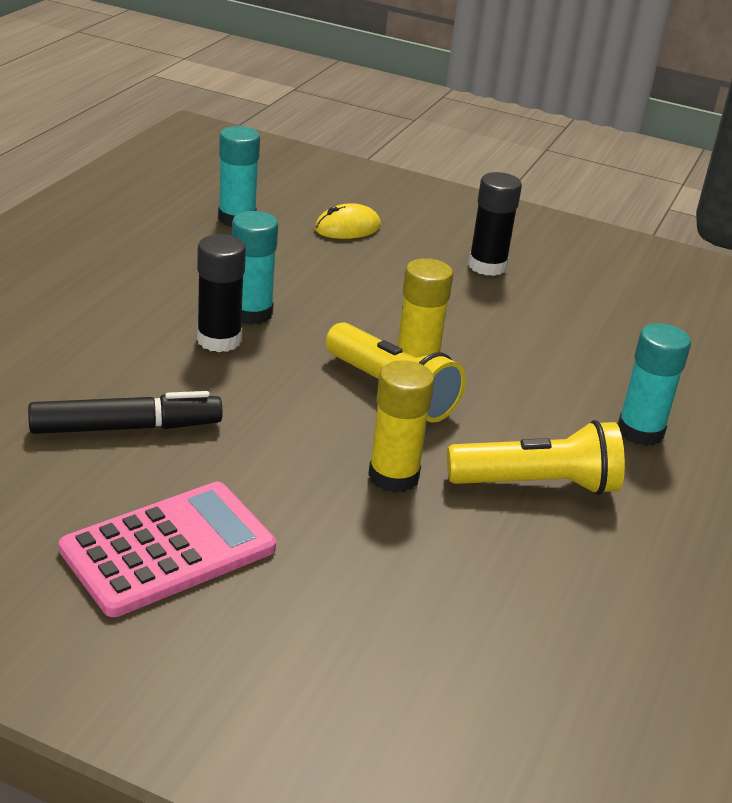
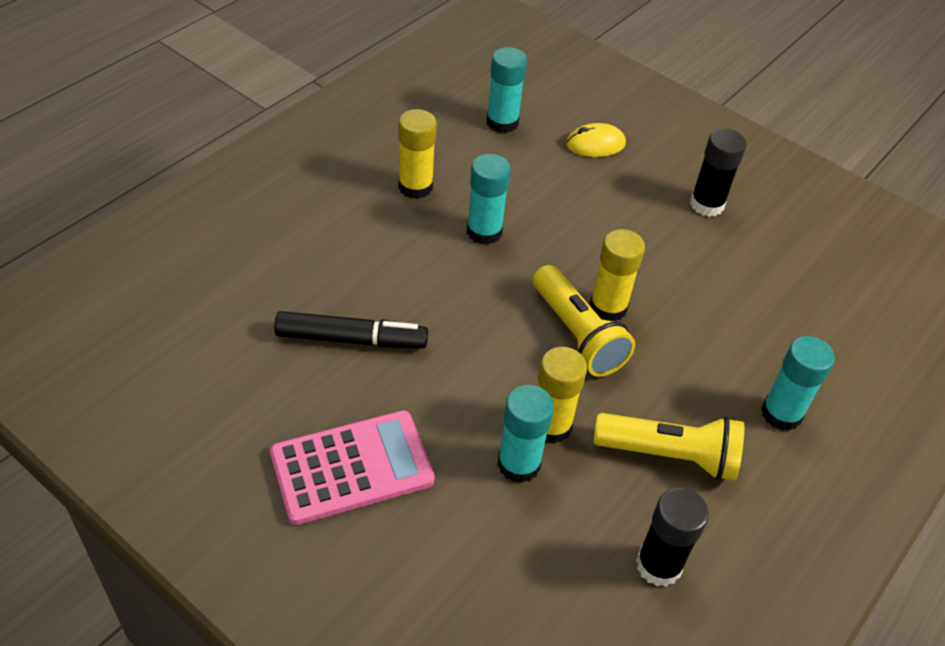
camera: 15 degrees right, 15 degrees up
black glue stick [197,234,246,352] -> black glue stick moved to [636,488,709,587]
none -> yellow glue stick [398,109,437,199]
none -> turquoise glue stick [497,385,554,483]

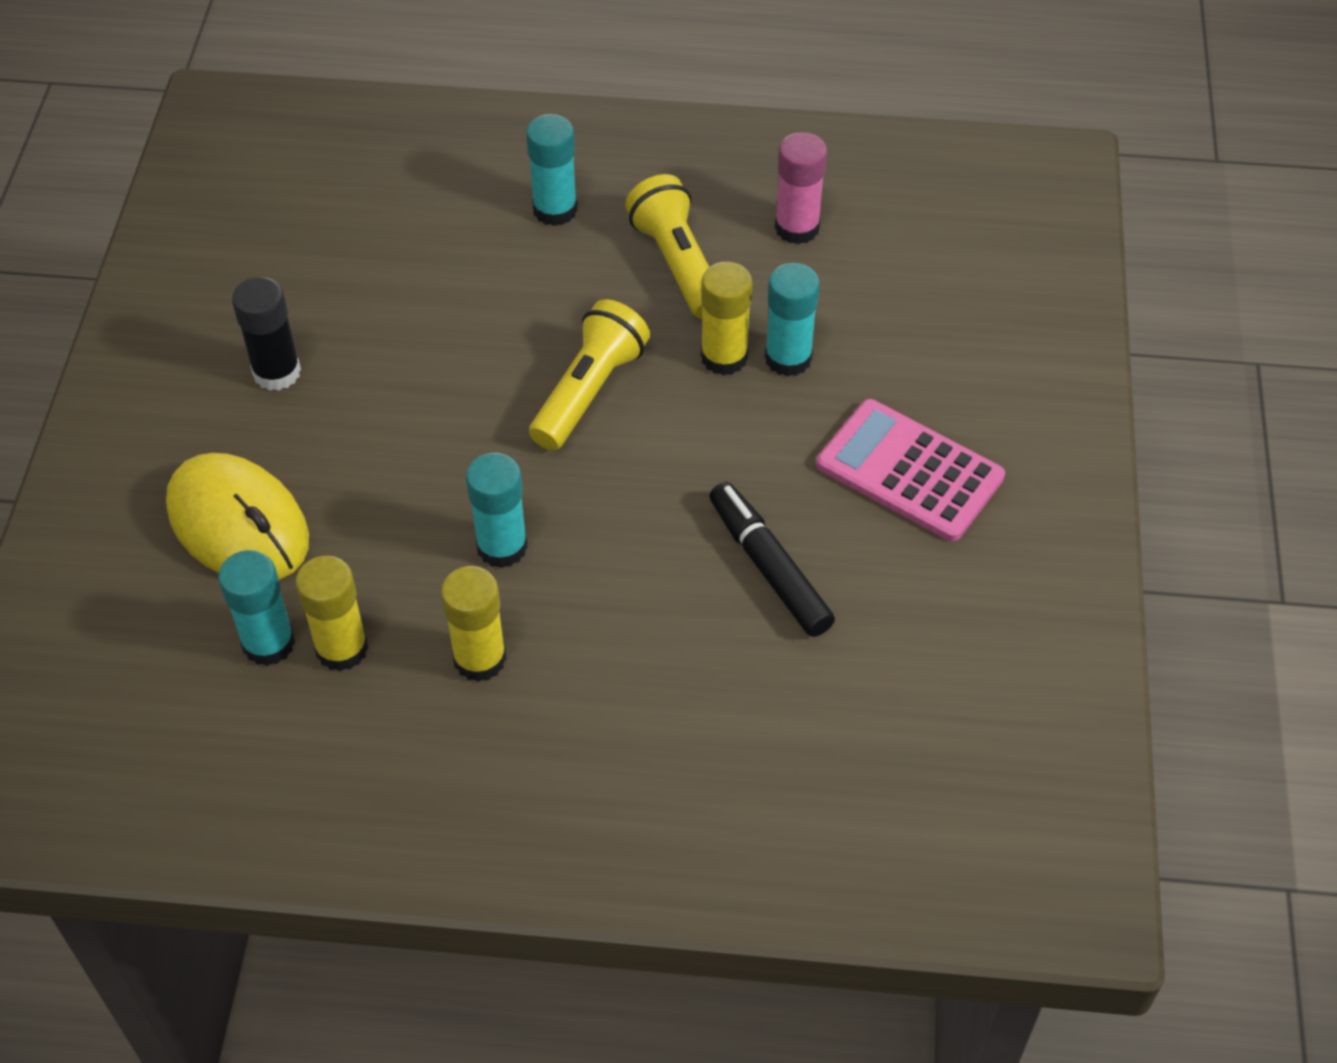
camera: 120 degrees left, 5 degrees up
yellow mouse [566,123,626,157] -> yellow mouse [166,453,309,580], size x1.87
yellow glue stick [590,229,645,322] -> yellow glue stick moved to [295,556,368,671]
black glue stick [636,488,709,587] -> pink glue stick [775,132,827,244]

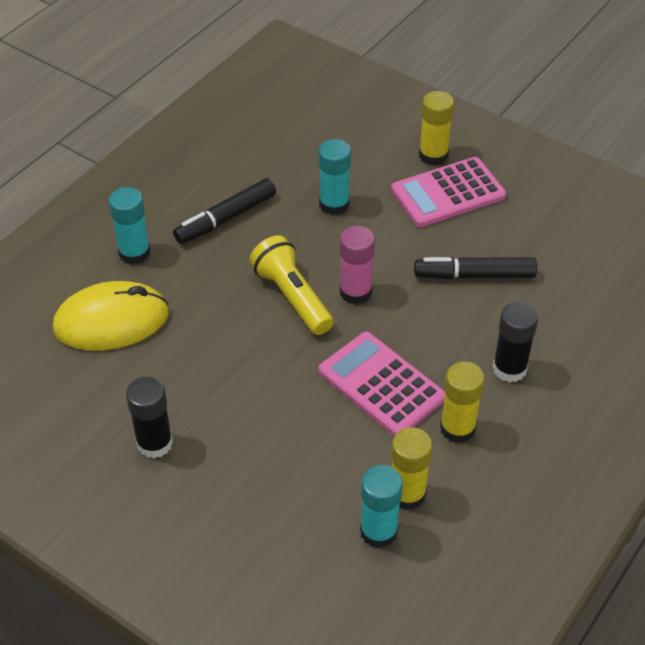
camera: 60 degrees left, 5 degrees down
yellow mouse [166,453,309,580] -> yellow mouse moved to [53,281,169,350]
turquoise glue stick [466,453,528,568] -> pink calculator [318,332,445,436]
yellow flashlight [625,174,709,319] -> black marker [173,178,276,244]
yellow glue stick [701,262,752,375] -> yellow glue stick moved to [419,91,454,166]
pink glue stick [775,132,827,244] -> pink glue stick moved to [340,226,375,304]
none -> black glue stick [493,302,538,383]

